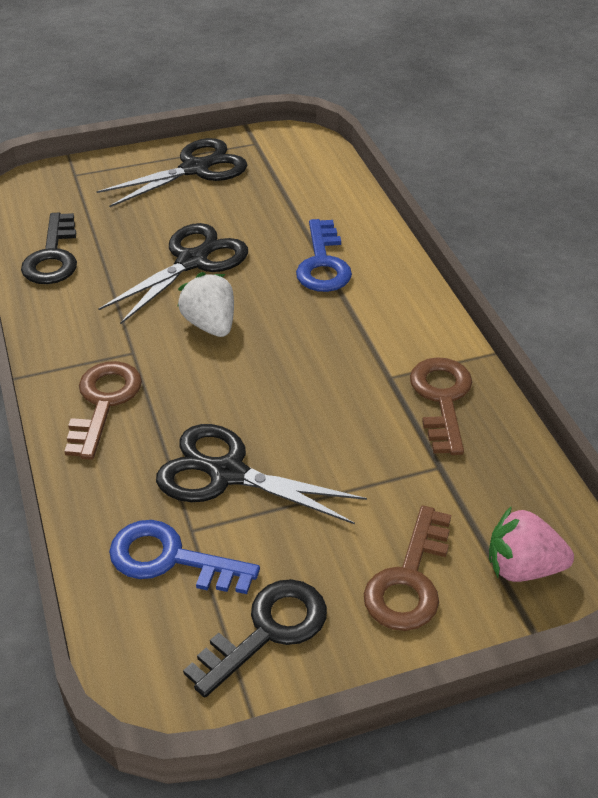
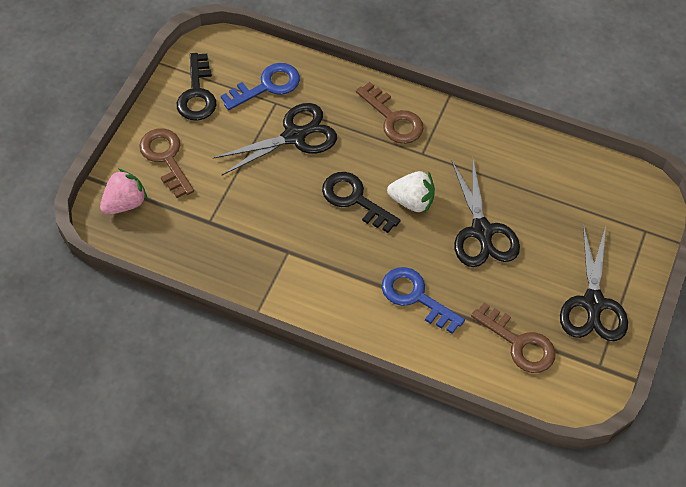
camera: 130 degrees right, 15 degrees up
black key [21,213,77,284] -> black key moved to [322,172,401,233]
brown key [410,357,472,455] -> brown key moved to [471,303,556,373]

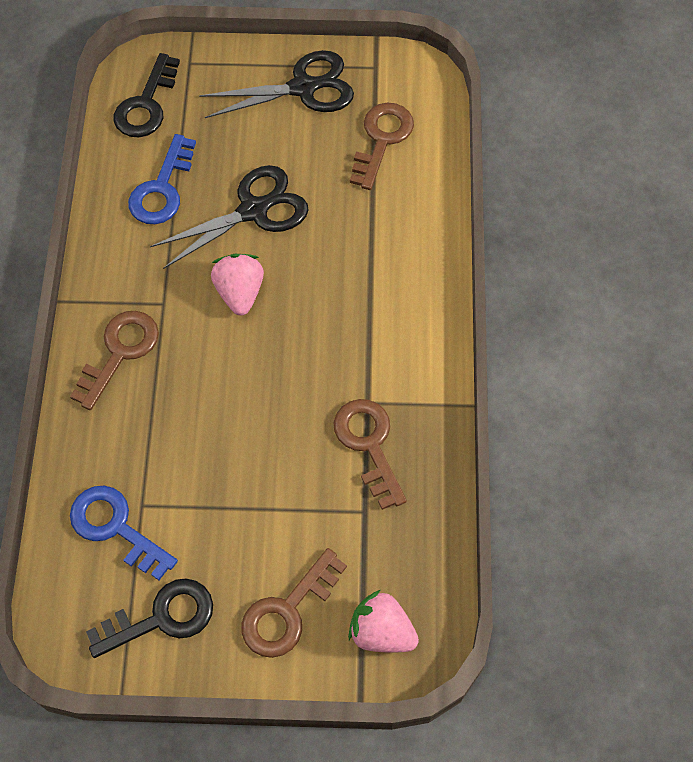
camera: 110 degrees left, 5 degrees up
black scissors [213,103,337,175] -> none
black key [322,172,401,233] -> black key moved to [114,53,180,137]
blue key [382,267,465,334] -> blue key moved to [128,134,196,224]
white strawberry [387,171,435,213] -> pink strawberry [211,254,264,315]
none -> brown key [333,399,407,510]

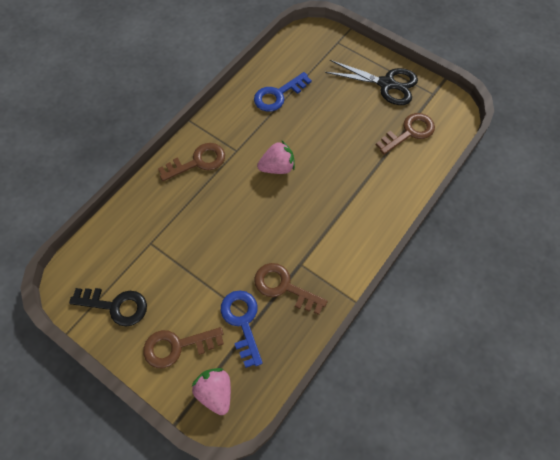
camera: 35 degrees right, 0 degrees up
blue key [70,486,178,580] -> blue key moved to [221,290,263,368]
black key [114,53,180,137] -> none
black scissors [150,165,309,269] -> none
pink strawberry [211,254,264,315] -> pink strawberry turned 45 degrees clockwise [257,140,295,174]
brown key [333,399,407,510] -> brown key turned 75 degrees counterclockwise [254,263,328,315]

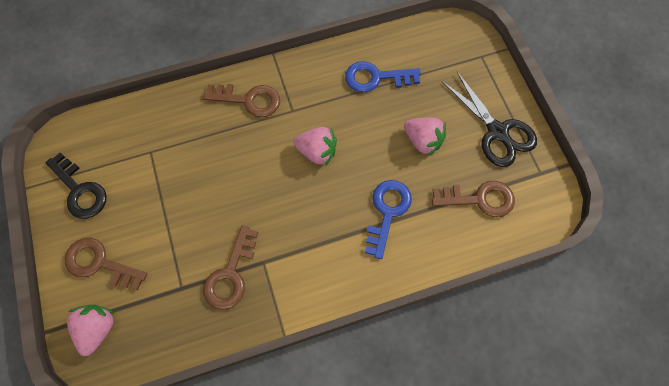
camera: 35 degrees right, 5 degrees up
blue key [221,290,263,368] -> blue key moved to [365,180,412,259]
brown key [254,263,328,315] -> brown key turned 135 degrees counterclockwise [203,225,258,310]
none -> pink strawberry [404,117,446,156]

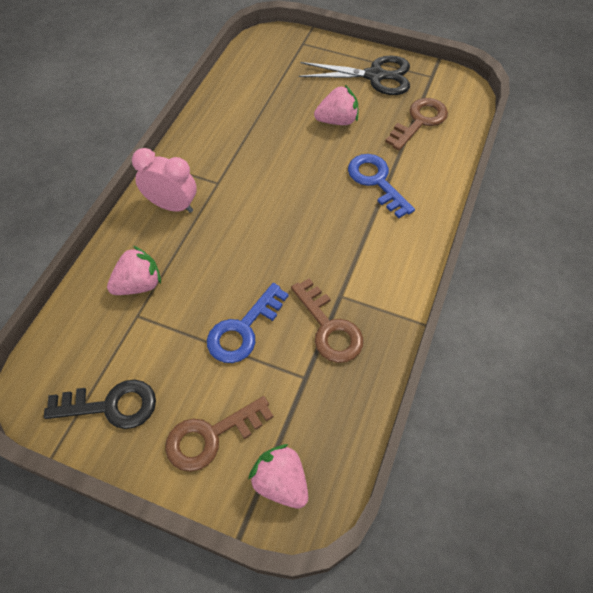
camera: 50 degrees left, 10 degrees down
brown key [203,84,280,117] -> pink clock [132,148,197,213]
pink strawberry [294,127,337,165] -> pink strawberry moved to [107,246,161,295]
blue key [345,61,421,92] -> blue key moved to [207,283,289,363]

